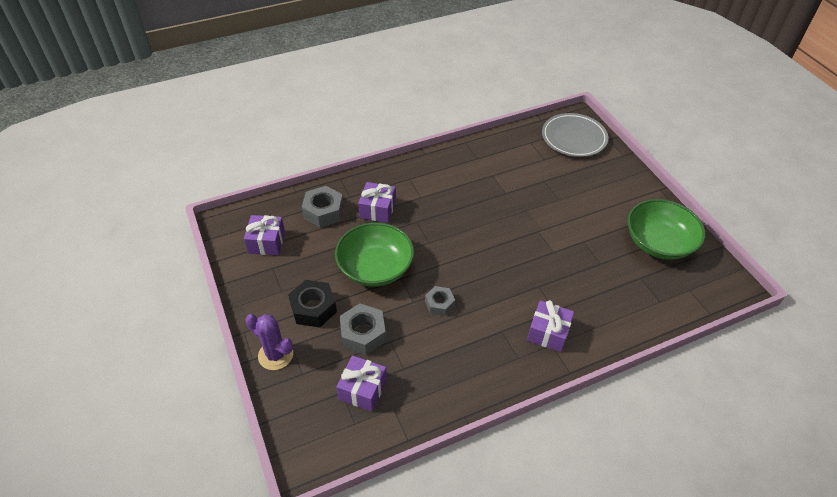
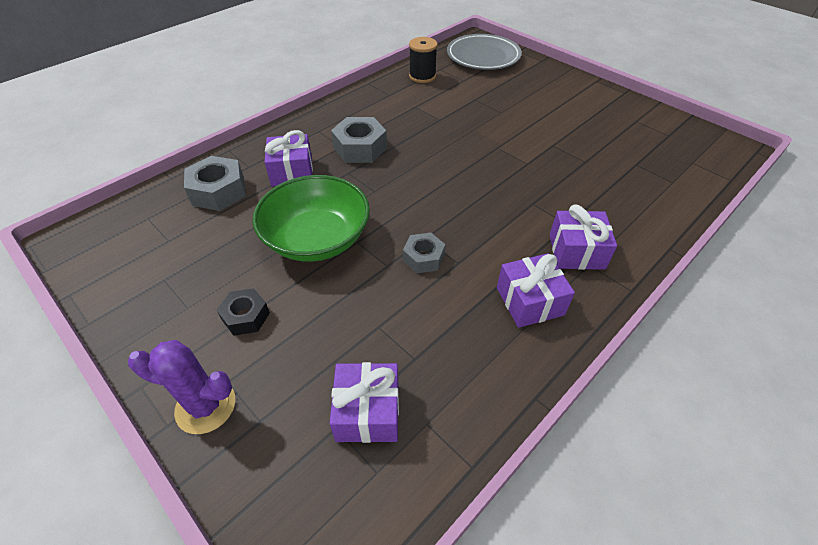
camera: 20 degrees left, 0 degrees up
purple gift [244,215,285,255] -> purple gift moved to [497,253,575,328]
black nut [288,280,337,328] -> black nut [217,288,270,336], size x0.63
grey nut [340,303,386,355] -> grey nut moved to [331,117,387,163]
green bowl [627,199,705,260] -> none
none -> black spool [409,37,438,83]

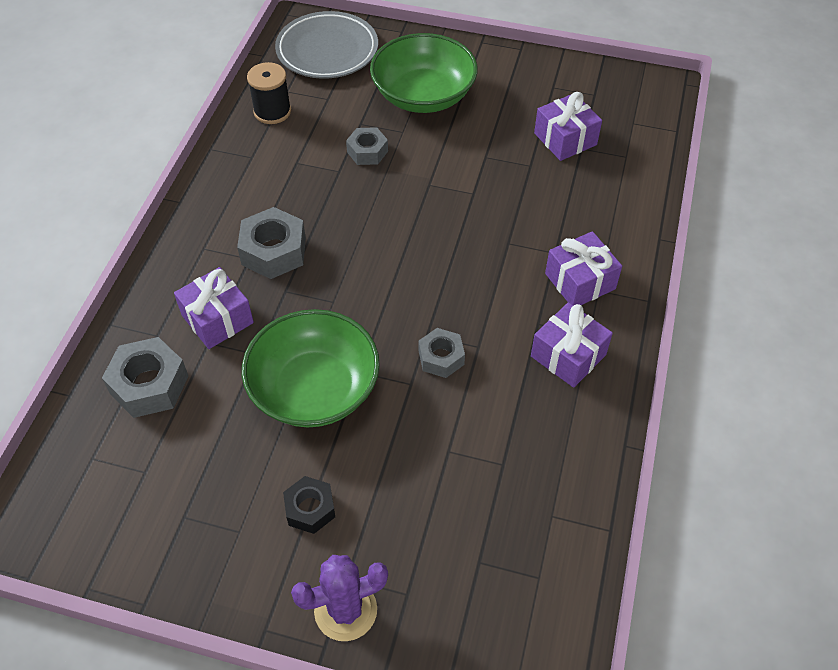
camera: 30 degrees left, 5 degrees up
purple gift [329,362,399,443] -> purple gift moved to [534,92,602,161]
none -> grey nut [346,127,388,165]
none -> green bowl [370,33,478,113]

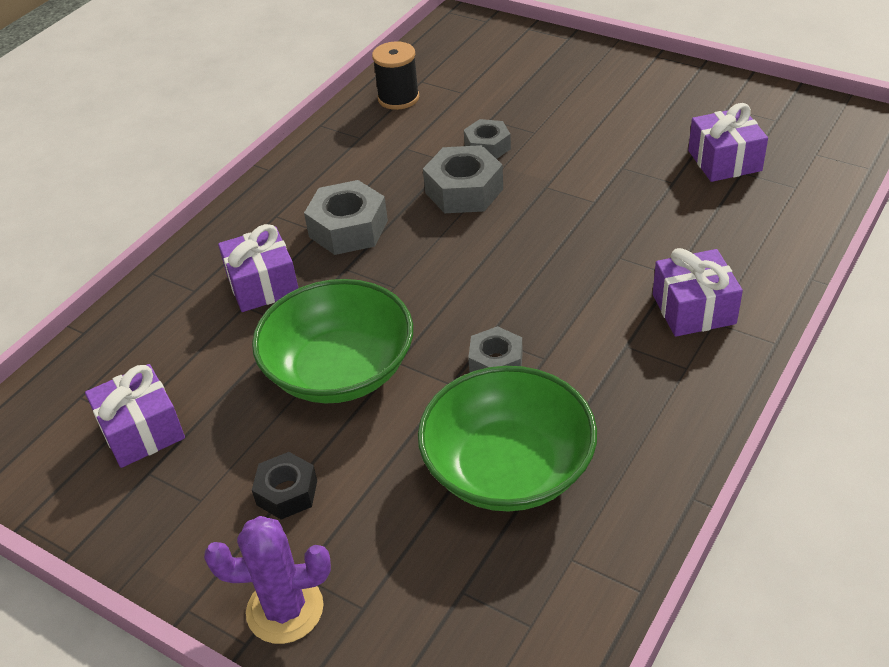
camera: 20 degrees right, 10 degrees down
grey nut [102,337,188,418] -> grey nut moved to [423,145,503,213]
grey plate [275,11,378,79] -> none
green bowl [370,33,478,113] -> green bowl moved to [418,366,597,511]
purple gift [531,302,613,388] -> purple gift moved to [85,364,185,468]

